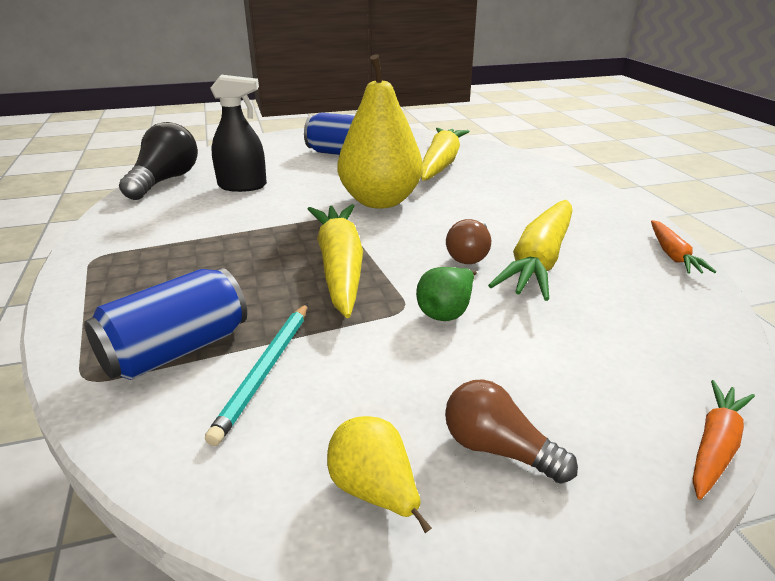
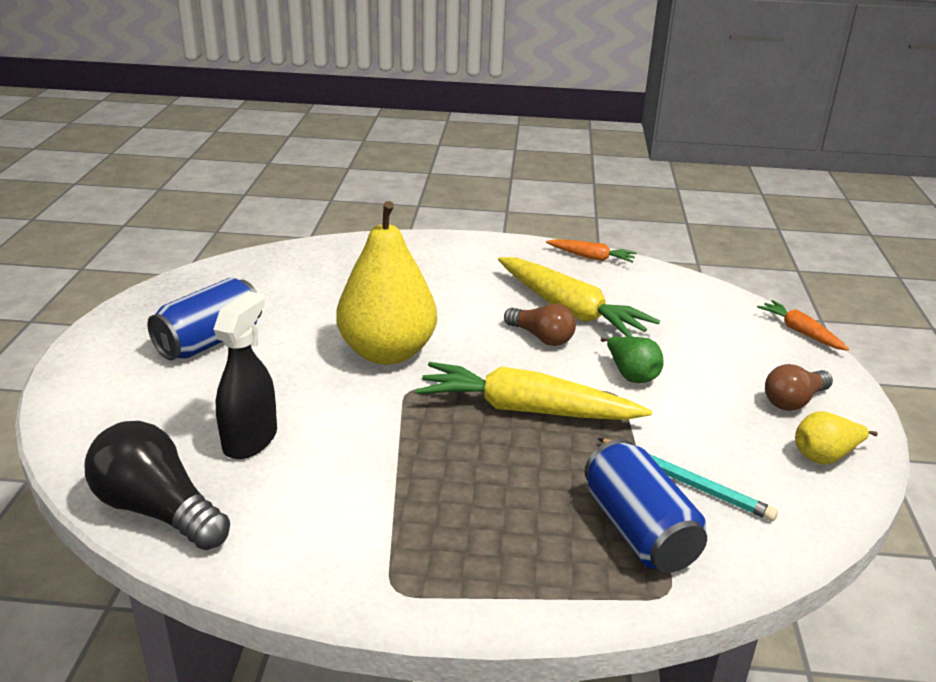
camera: 70 degrees left, 0 degrees up
yellow carrot [421,128,470,181] -> none

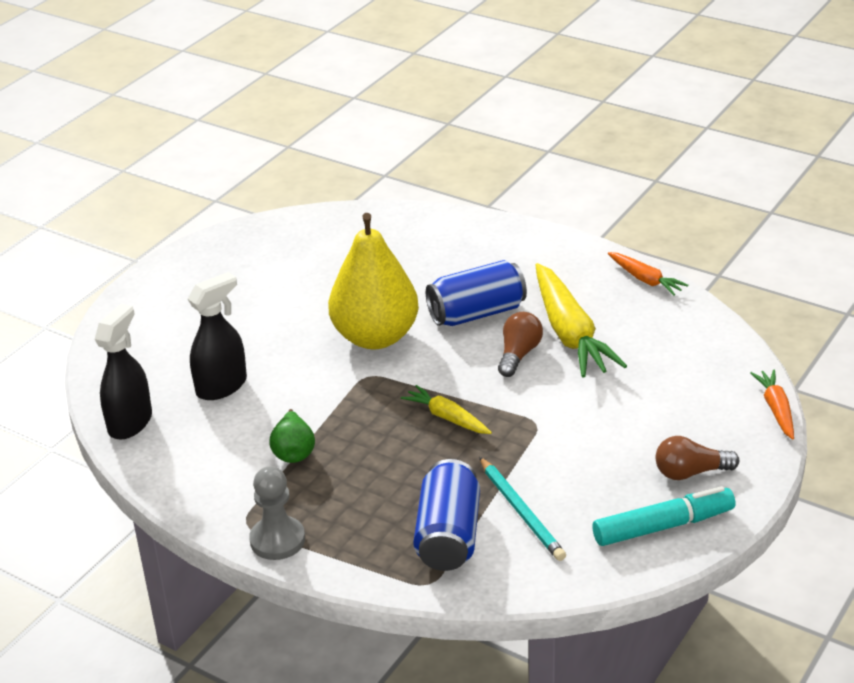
camera: 30 degrees right, 5 degrees up
black light bulb [84,421,230,550] -> black spray bottle [95,304,152,440]
blue can [147,277,262,360] -> blue can moved to [426,260,527,326]
yellow carrot [416,362,652,420] -> yellow carrot [401,385,492,434], size x0.52
brown light bulb [504,304,576,346] -> brown light bulb turned 135 degrees counterclockwise [498,312,543,377]
green pear [601,336,664,383] -> green pear moved to [270,409,315,463]
yellow pear [795,411,878,465] -> turquoise marker [592,486,736,546]
none -> grey pawn [249,466,305,560]

